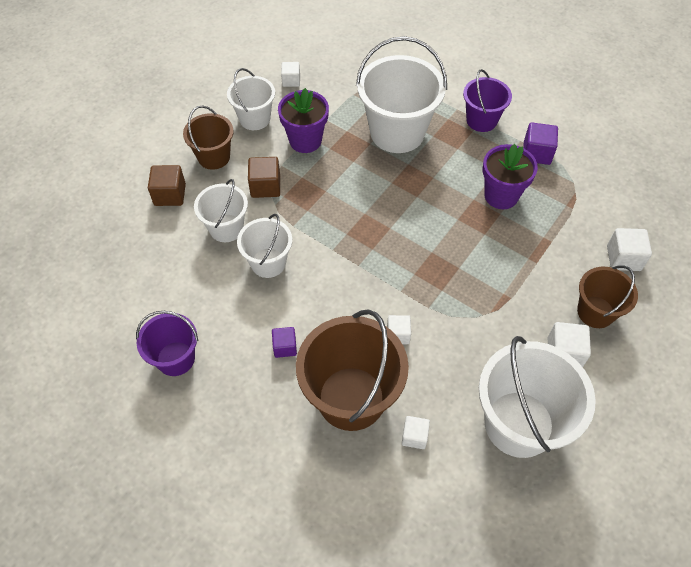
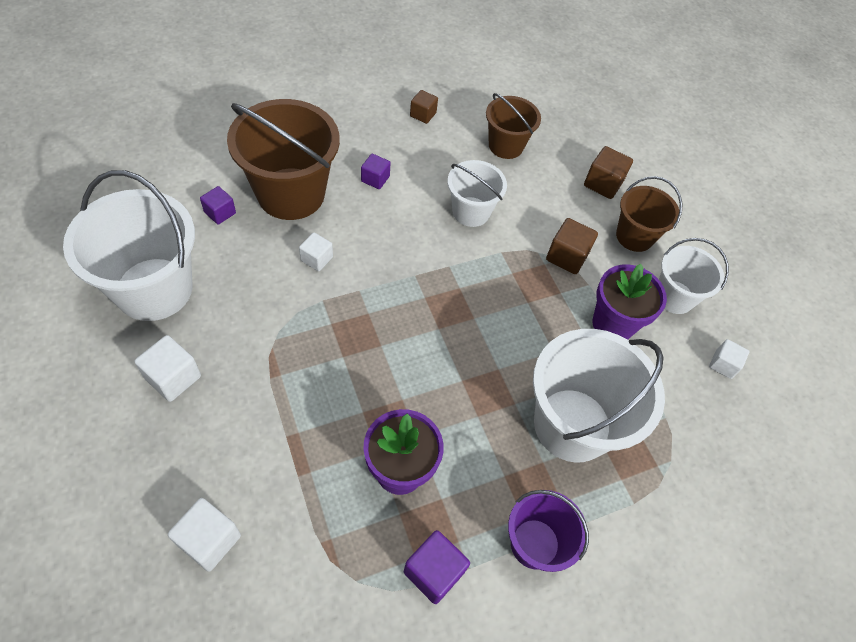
camera: 115 degrees right, 0 degrees up
purple bucket [136,311,198,376] -> brown cube [410,90,438,124]
white bucket [194,179,248,242] -> none
white cube [402,416,430,449] -> purple cube [200,186,236,225]
brown bucket [577,265,638,328] -> brown bucket moved to [486,93,541,159]

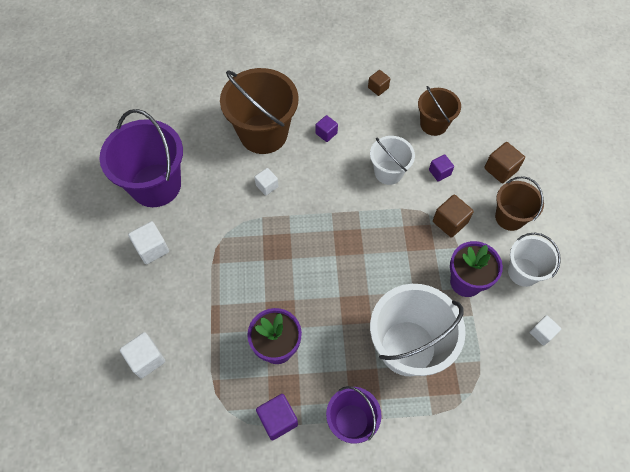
camera: 25 degrees right, 5 degrees up
white bucket [63,170,195,321] -> purple bucket [99,109,183,207]
purple cube [200,186,236,225] -> purple cube moved to [429,155,454,181]

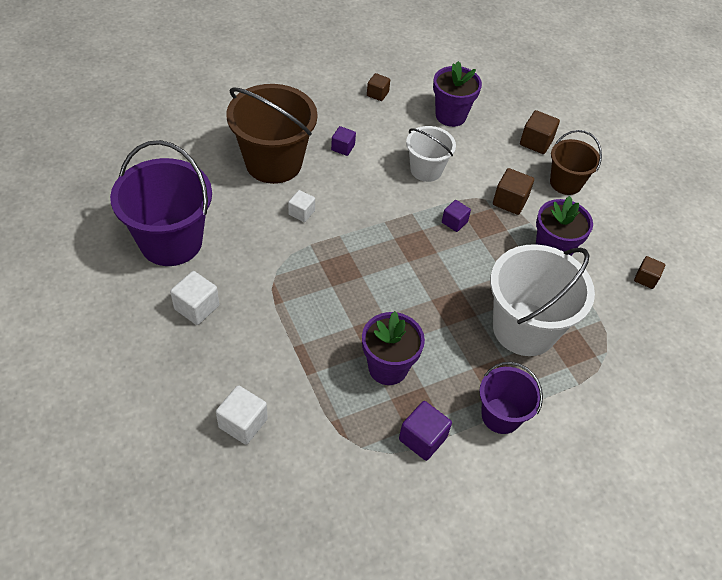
camera: 25 degrees left, 10 degrees down
brown bucket [418,86,461,136] -> purple flower pot [433,61,482,127]
purple cube [429,155,454,181] -> purple cube moved to [442,200,471,232]
white bucket [508,232,561,287] -> none
white cube [529,315,561,346] -> brown cube [634,256,665,289]

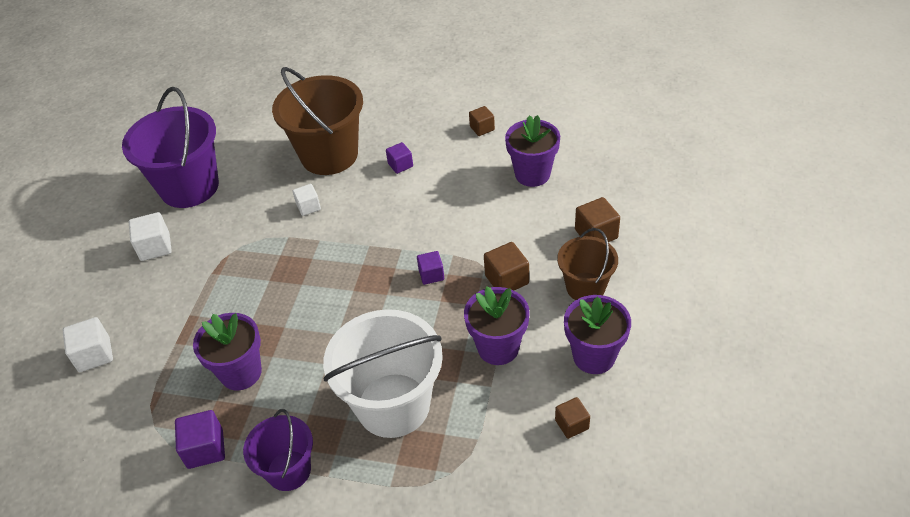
camera: 45 degrees right, 5 degrees down
white bucket [406,126,456,182] -> none
none -> purple flower pot [564,295,631,374]

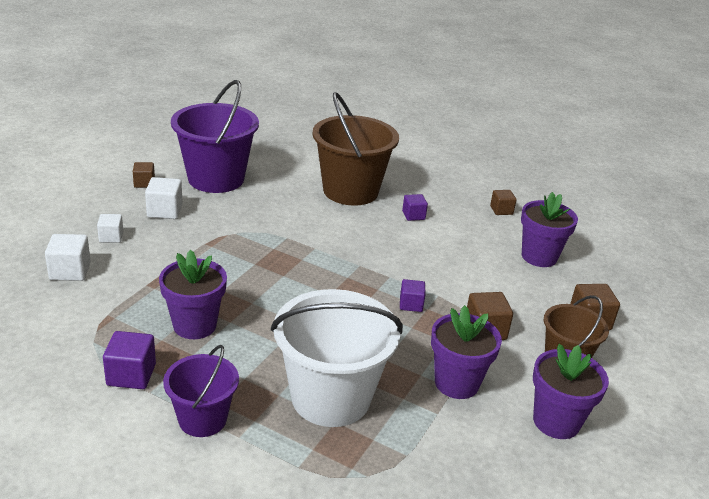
camera: 10 degrees right, 15 degrees down
white cube [293,184,321,216] -> white cube moved to [97,214,123,243]
brown cube [555,397,590,439] -> brown cube moved to [133,162,155,188]

